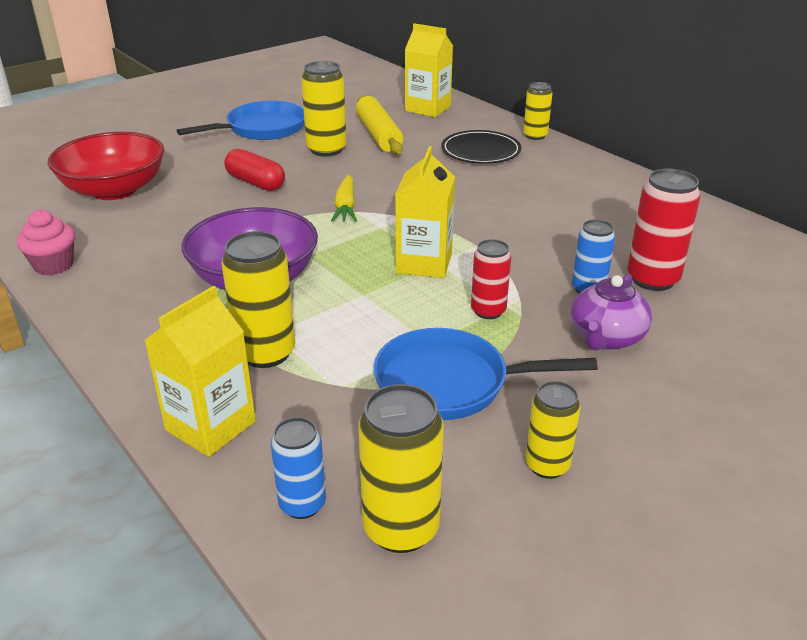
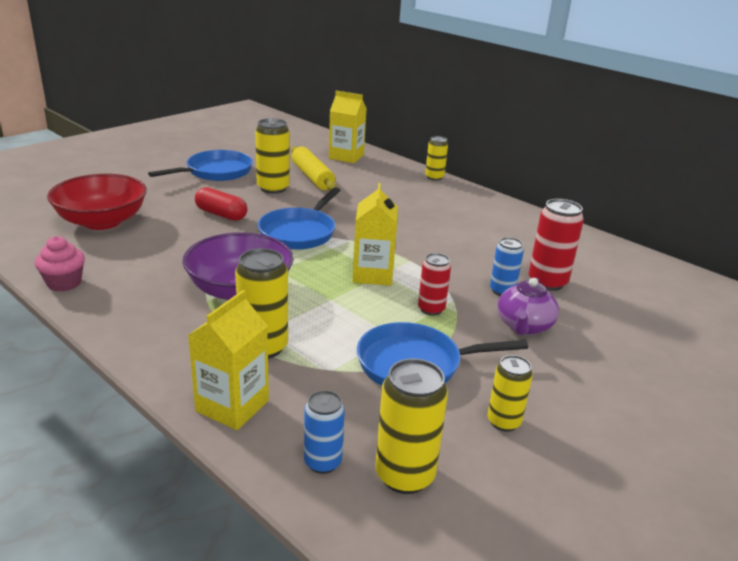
camera: 10 degrees left, 5 degrees down
yellow carrot [331,175,357,222] -> blue pan [258,187,341,250]
black plate [441,130,522,164] -> none

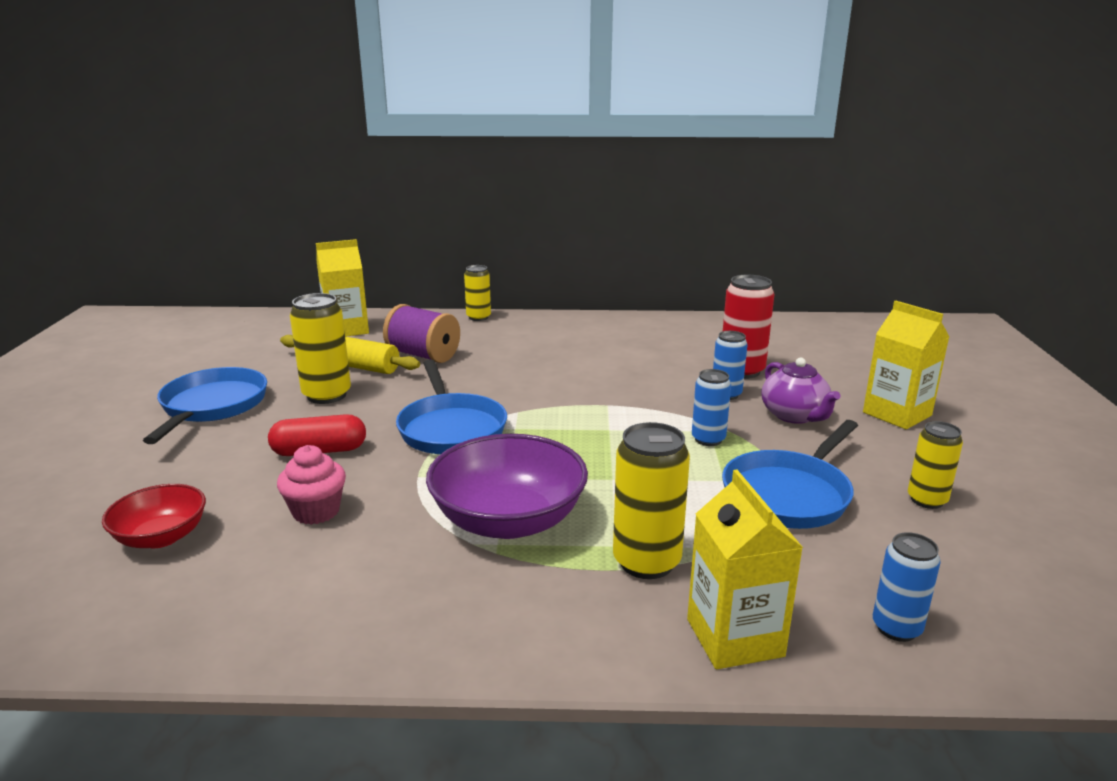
camera: 40 degrees left, 5 degrees down
pink cupcake [35,236,85,291] -> pink cupcake moved to [277,445,346,525]
red bowl [47,174,147,230] -> red bowl [102,484,206,548], size x0.58
yellow carton [352,183,398,286] -> yellow carton moved to [863,301,949,429]
yellow can [376,358,448,494] -> none
red can [418,253,451,315] -> blue can [692,369,731,446]
none -> purple spool [383,304,460,363]

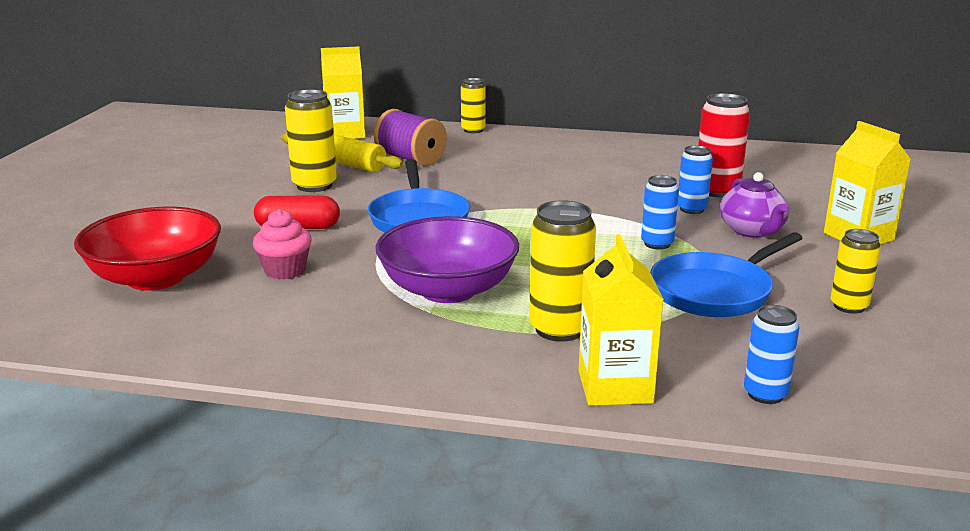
camera: 10 degrees right, 0 degrees up
red bowl [102,484,206,548] -> red bowl [74,207,221,291], size x1.73
blue pan [143,367,267,444] -> none

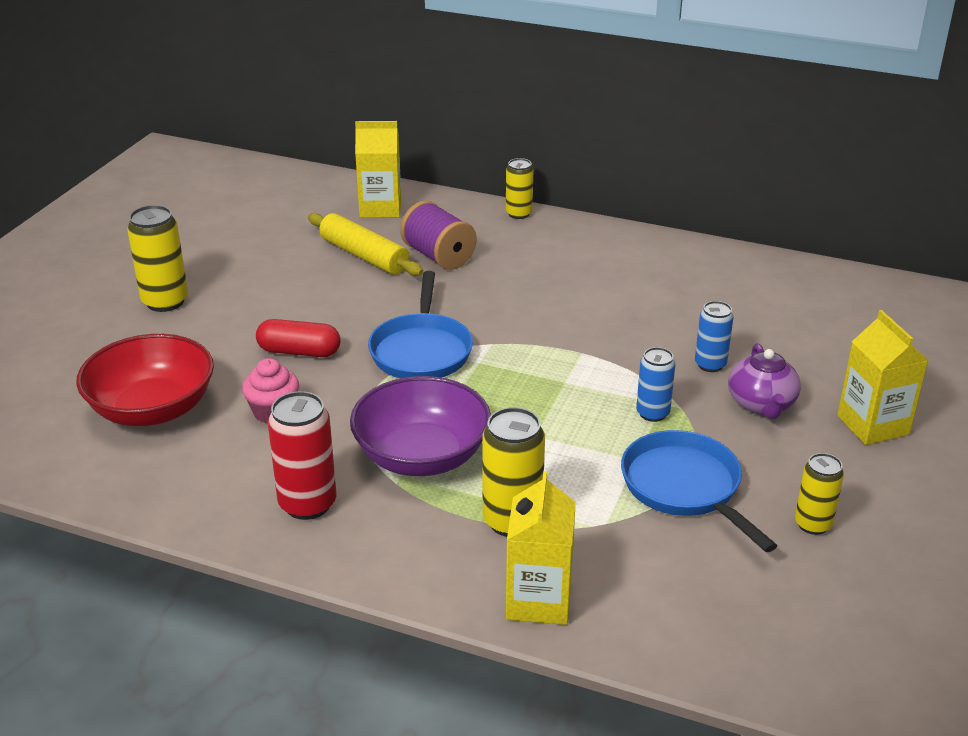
camera: 10 degrees right, 10 degrees up
yellow can [285,89,337,192] -> yellow can moved to [127,205,188,312]
blue pan [650,232,803,317] -> blue pan turned 90 degrees clockwise [621,430,777,552]
red can [698,93,750,198] -> red can moved to [268,391,336,520]
blue can [744,305,799,404] -> none

